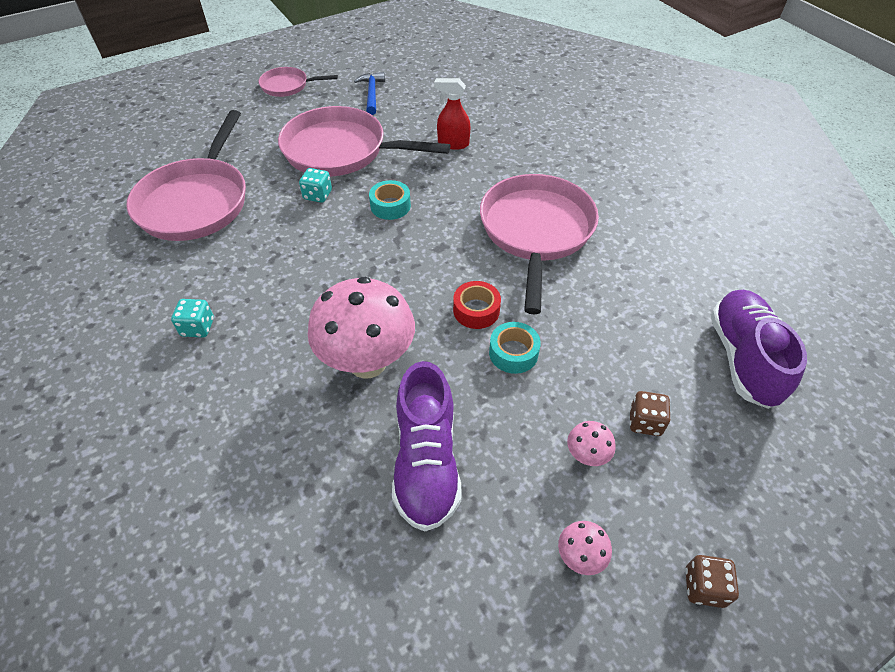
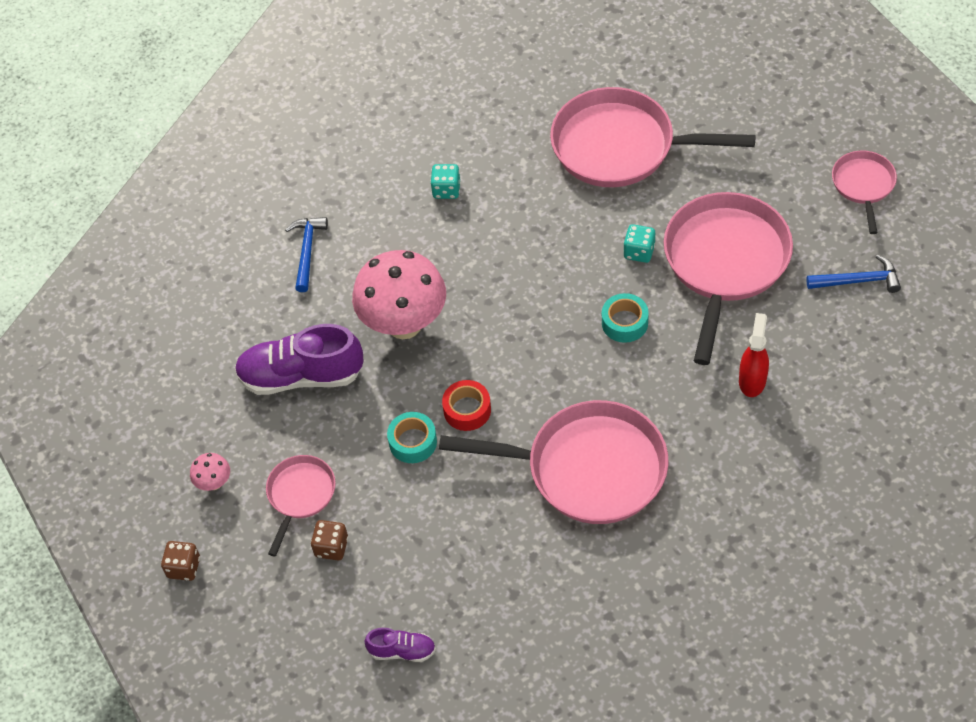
camera: 95 degrees right, 5 degrees up
pink mushroom [567,421,616,466] -> pink pan [266,455,336,556]
purple shoe [711,290,807,409] -> purple shoe [364,628,436,662], size x0.49
none -> blue hammer [285,217,328,292]

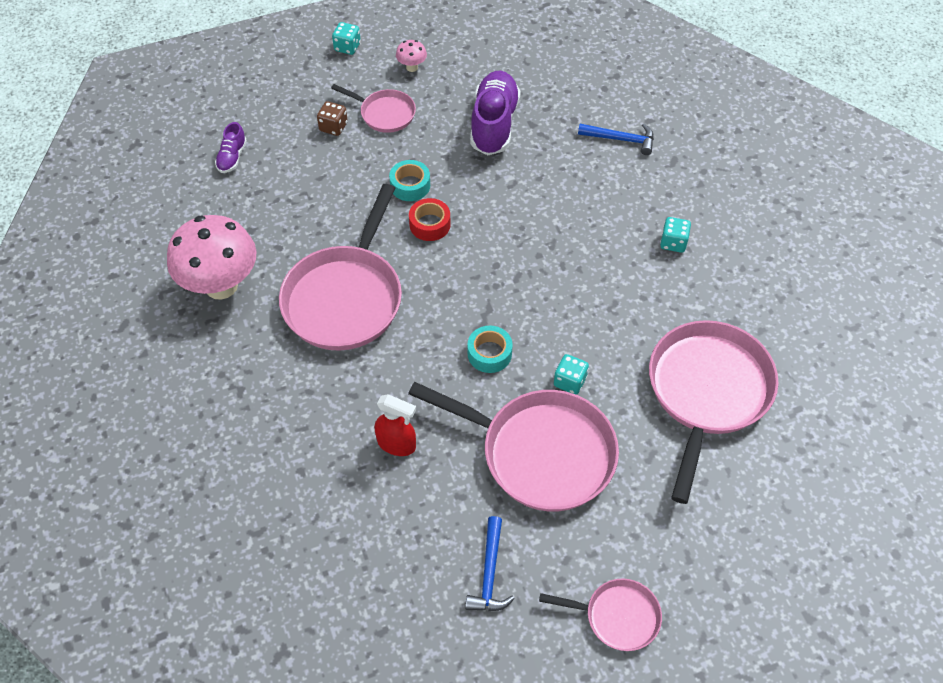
camera: 95 degrees right, 0 degrees up
brown dice [161,541,200,581] -> turquoise dice [332,22,361,55]
pink mushroom [352,250,446,339] -> pink mushroom moved to [167,215,256,300]

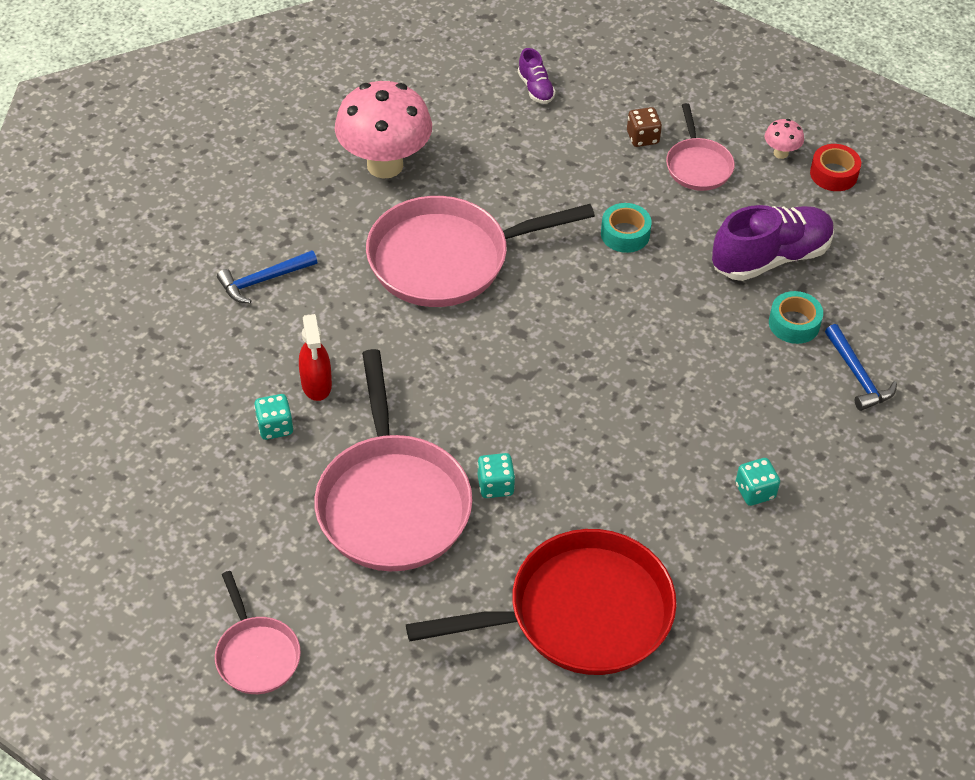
camera: 55 degrees right, 5 degrees down
purple shoe [215,122,247,173] -> purple shoe turned 90 degrees counterclockwise [518,48,556,104]
turquoise dice [332,22,361,55] -> turquoise dice moved to [254,394,293,440]
red tape [409,198,451,241] -> red tape moved to [810,144,861,191]
blue hammer [465,516,515,611] -> blue hammer moved to [217,250,317,304]
turquoise tape [467,326,513,373] -> turquoise tape moved to [769,291,823,344]
pink pan [649,320,779,504] -> red pan [406,529,677,675]

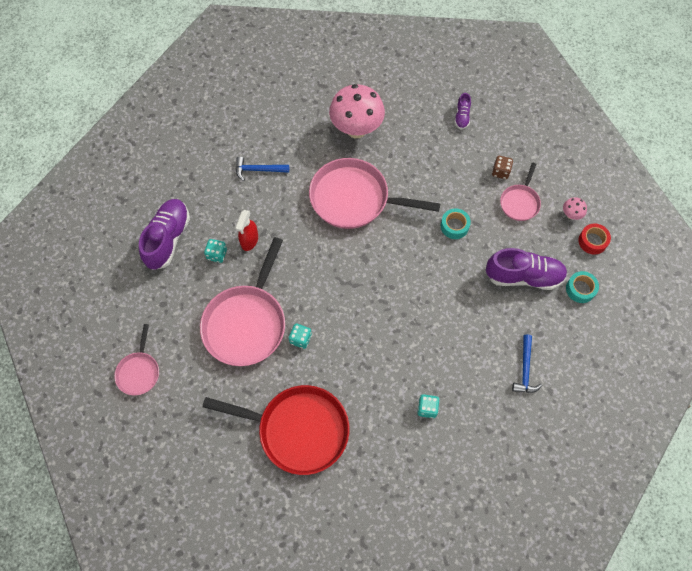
camera: 30 degrees right, 15 degrees up
turquoise tape [769,291,823,344] -> turquoise tape moved to [566,271,599,303]
none -> purple shoe [139,199,190,270]

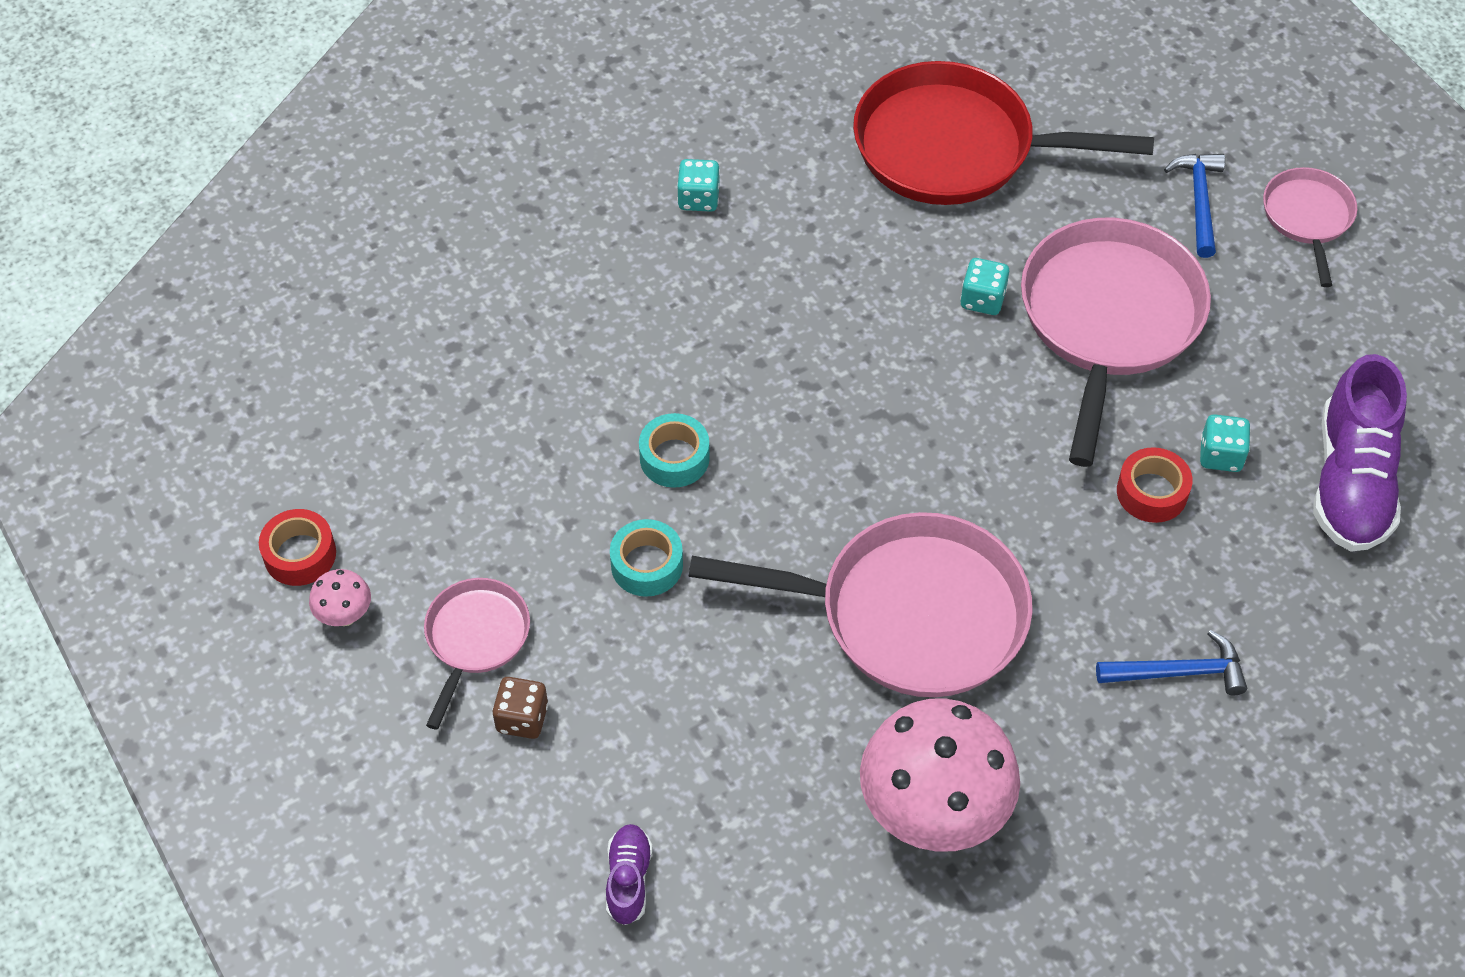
camera: 175 degrees right, 10 degrees down
red spray bottle [235,210,258,251] -> red tape [1117,447,1193,523]
purple shoe [486,248,567,290] -> none
blue hammer [512,334,543,393] -> blue hammer moved to [1164,154,1225,258]
turquoise tape [566,271,599,303] -> turquoise tape moved to [639,413,710,488]

